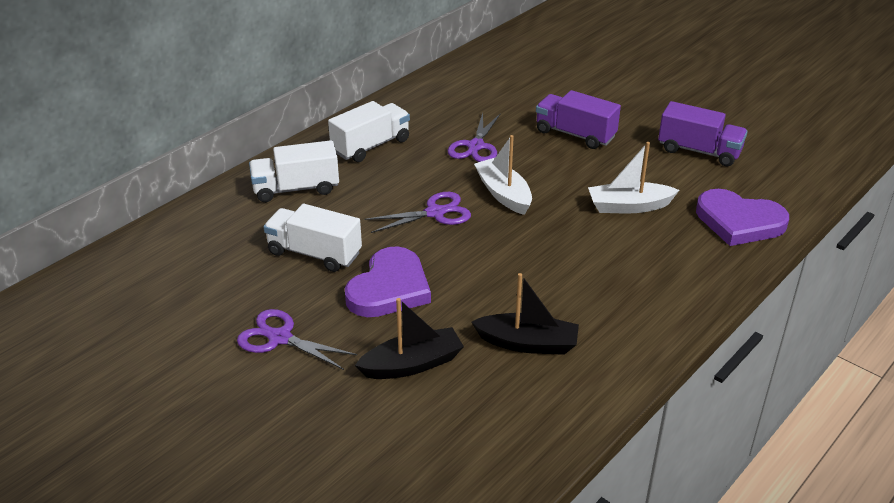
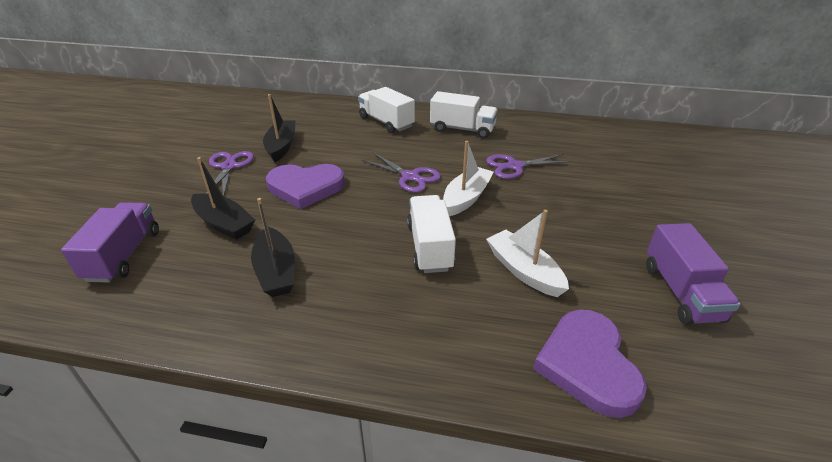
camera: 60 degrees right, 0 degrees up
white truck [264,204,362,272] -> white truck moved to [407,195,456,273]
purple truck [536,90,621,149] -> purple truck moved to [61,202,159,283]
none -> black boat [263,94,295,162]

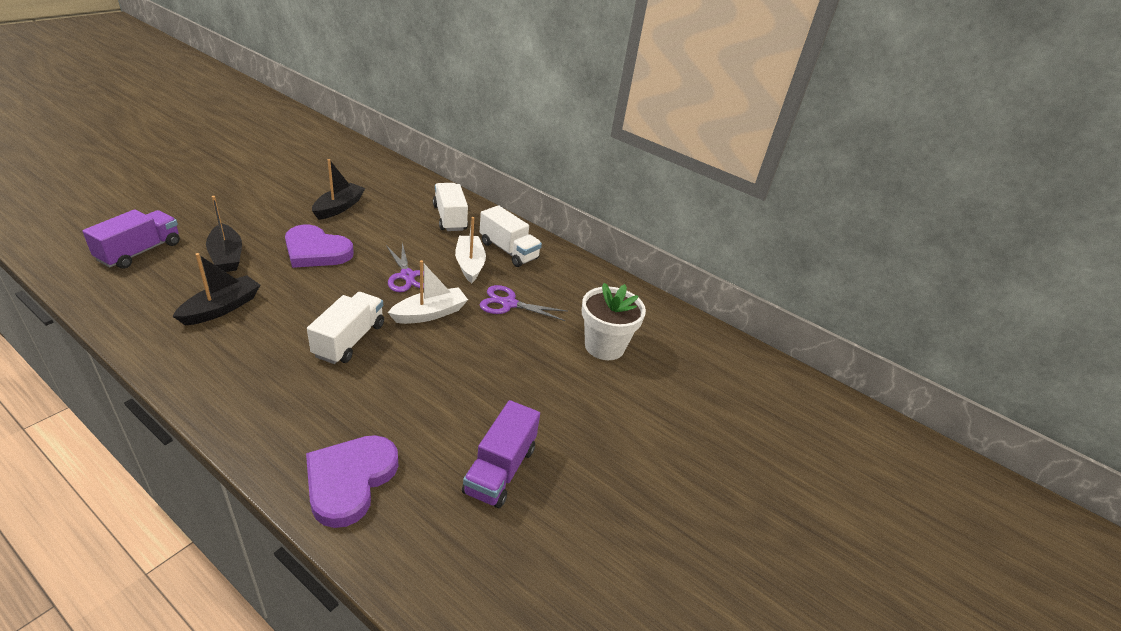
camera: 20 degrees right, 0 degrees up
purple scissors [206,151,254,196] -> none
black boat [251,198,295,297] -> black boat turned 150 degrees counterclockwise [172,253,260,325]
white boat [486,210,569,297] -> white boat moved to [455,217,486,283]
none -> white flower pot [582,283,646,360]

